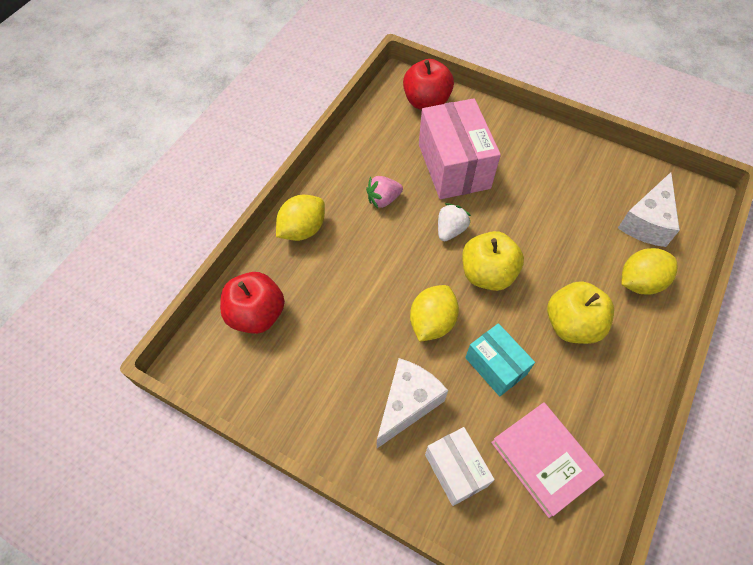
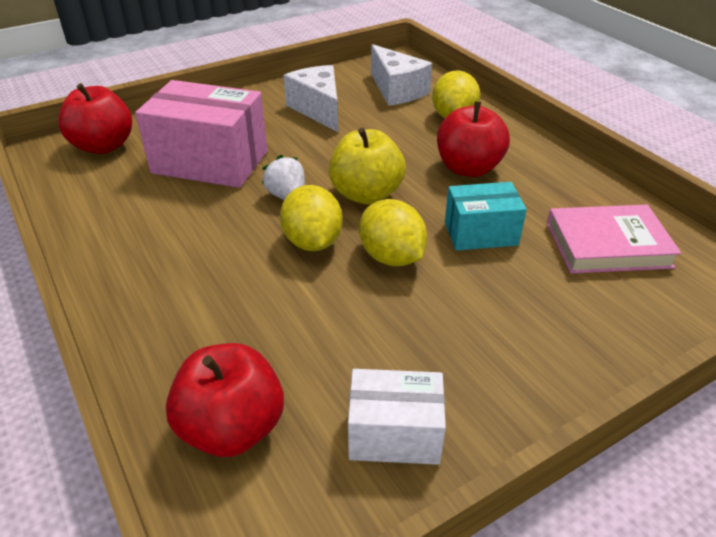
camera: 60 degrees left, 20 degrees down
yellow lemon [276,195,325,241] -> yellow lemon moved to [280,185,343,251]
pink strawberry [366,176,403,209] -> none
white cheese [377,358,448,448] -> white cheese moved to [283,65,338,132]
white box [425,427,495,506] -> white box moved to [348,369,446,465]
yellow apple [547,281,614,344] -> red apple [437,101,510,177]

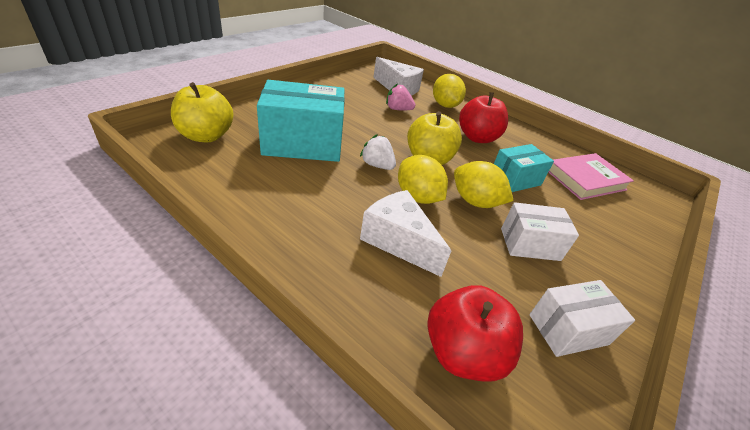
camera: 25 degrees left, 0 degrees up
red apple [58,83,132,154] -> yellow apple [171,82,234,142]
pink box [135,80,267,188] -> turquoise box [257,80,345,162]
white cheese [283,65,338,132] -> white cheese moved to [360,190,451,277]
none -> pink strawberry [386,84,415,110]
none -> white box [501,202,579,261]

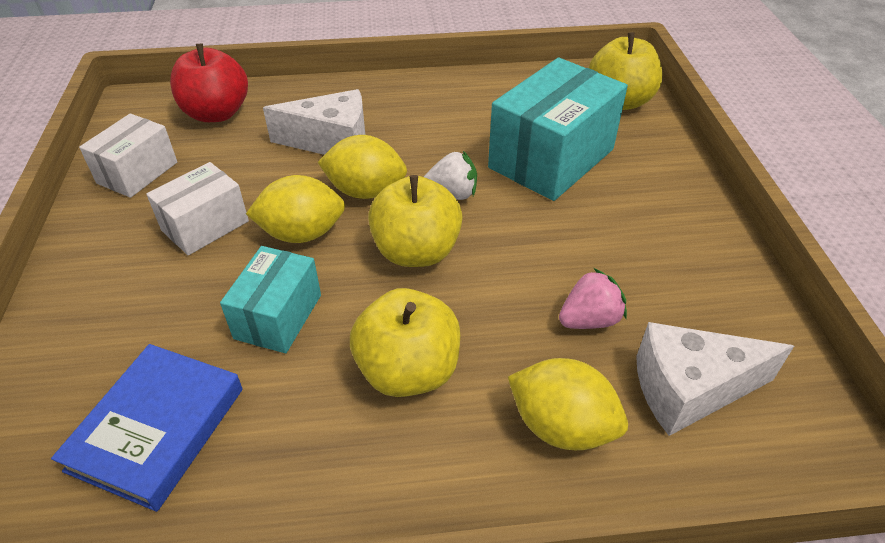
camera: 140 degrees right, 5 degrees up
red apple [459,92,508,143] -> yellow apple [350,288,460,397]
pink book [548,153,634,200] -> blue book [51,344,243,512]

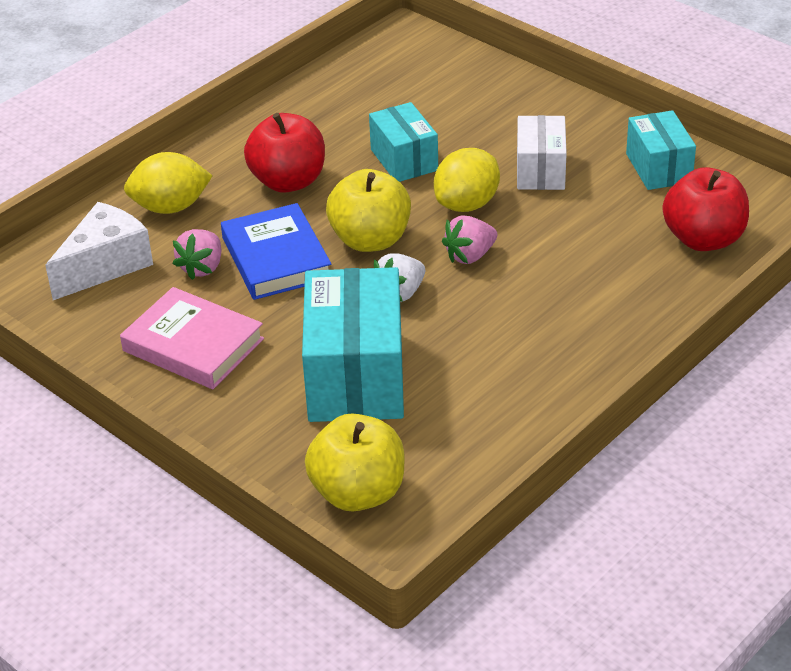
camera: 140 degrees right, 5 degrees down
blue book [51,344,243,512] -> blue book moved to [221,203,331,300]
white box [79,113,177,198] -> turquoise box [626,110,696,190]
white cheese [263,89,365,155] -> none
yellow lemon [318,135,407,199] -> pink strawberry [442,215,497,264]
yellow apple [350,288,460,397] -> red apple [244,113,325,193]
none -> pink book [120,287,264,389]

